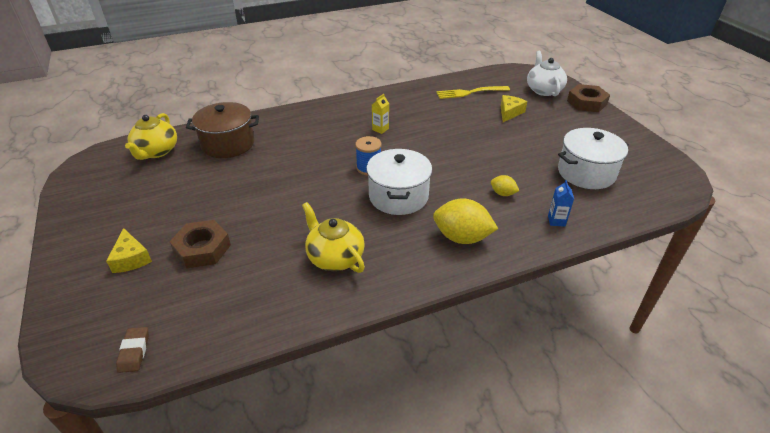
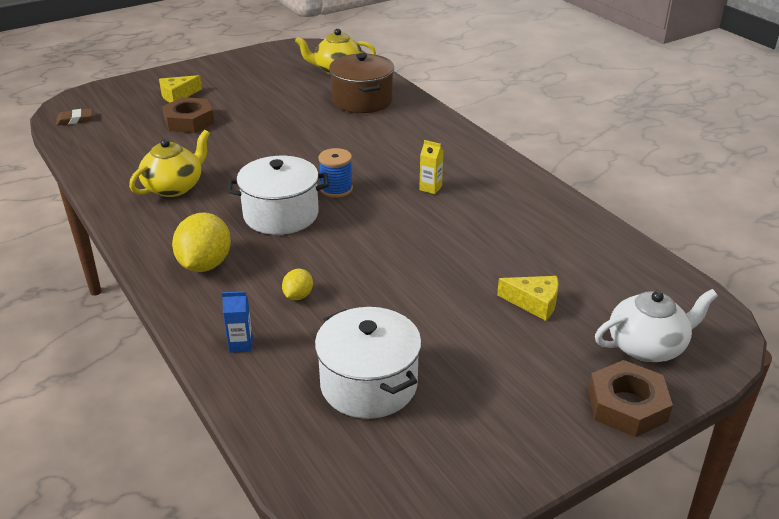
camera: 80 degrees right, 5 degrees down
yellow fork [436,86,510,99] -> none

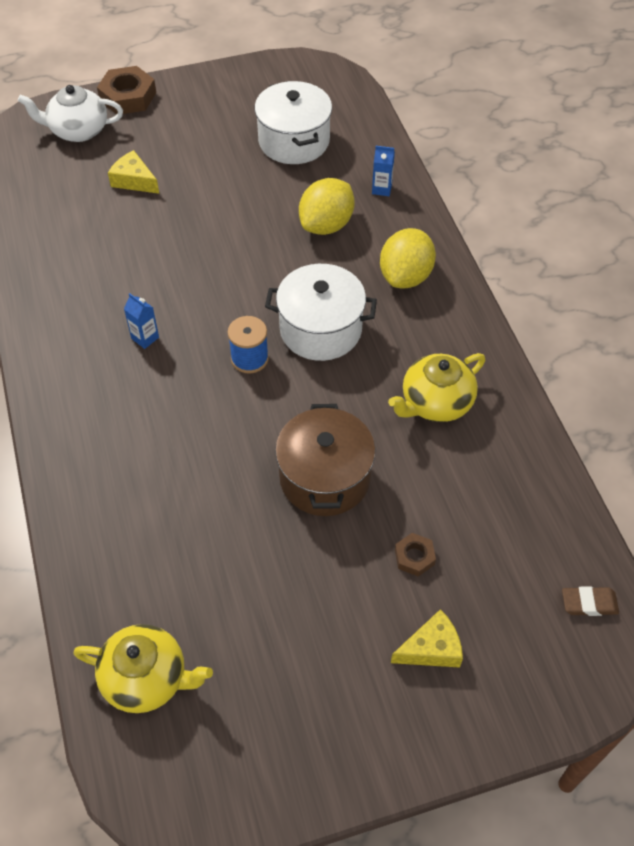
camera: 165 degrees left, 20 degrees up
brown nut [162,97,214,133] -> brown nut [395,533,436,577], size x0.54
yellow lemon [282,269,313,300] -> yellow lemon [299,178,355,235], size x1.95
brown pot [329,53,394,113] -> brown pot moved to [275,404,376,516]
yellow carton [419,140,444,194] -> blue carton [124,293,159,349]

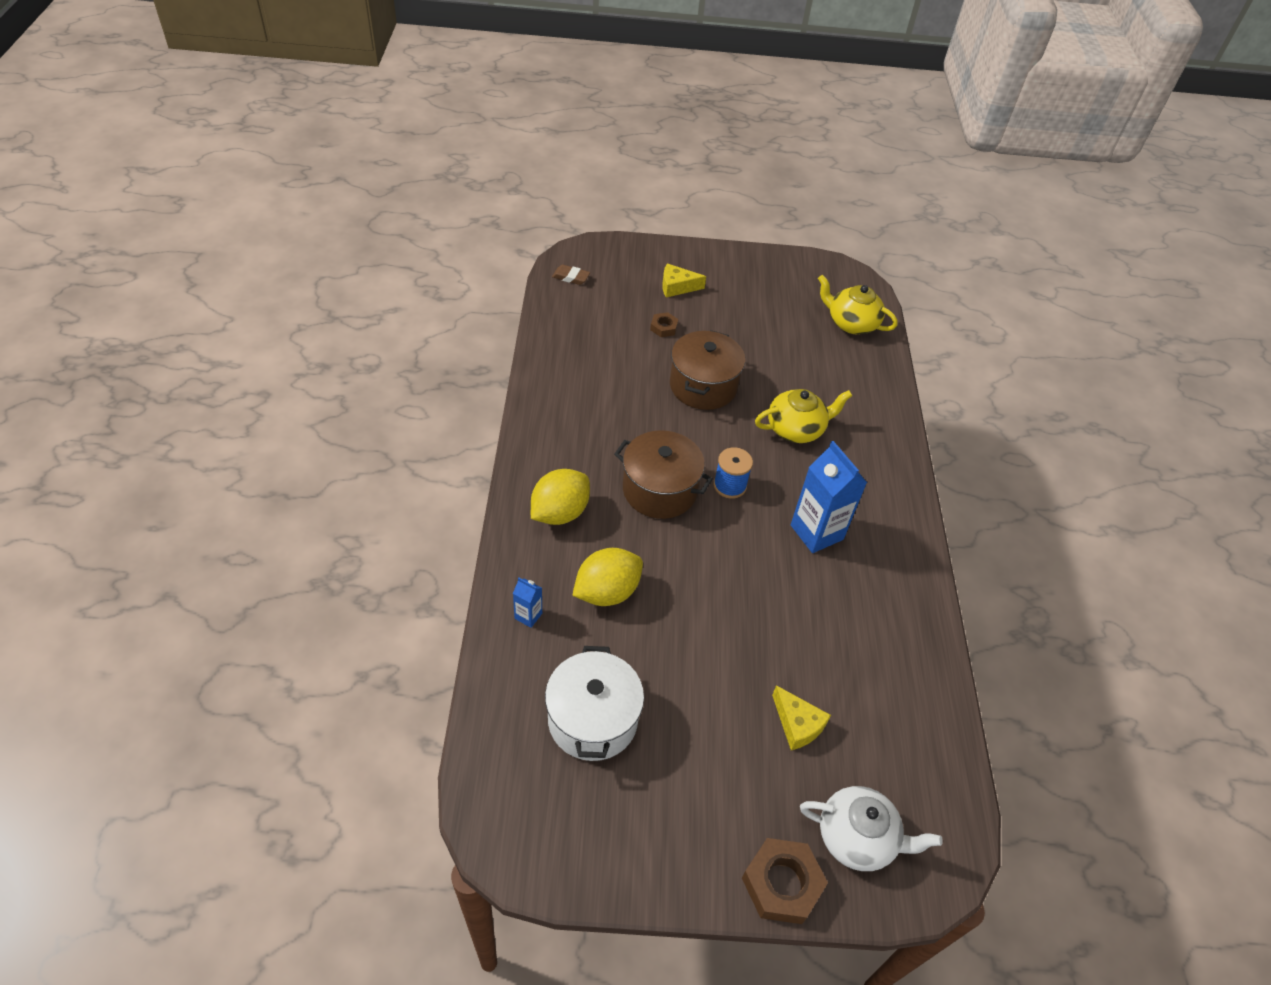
camera: 165 degrees left, 5 degrees down
blue carton [124,293,159,349] -> blue carton [791,441,867,553], size x2.11
white pot [265,264,377,361] -> brown pot [614,430,713,519]
yellow teapot [388,353,485,422] -> yellow teapot moved to [755,389,852,443]

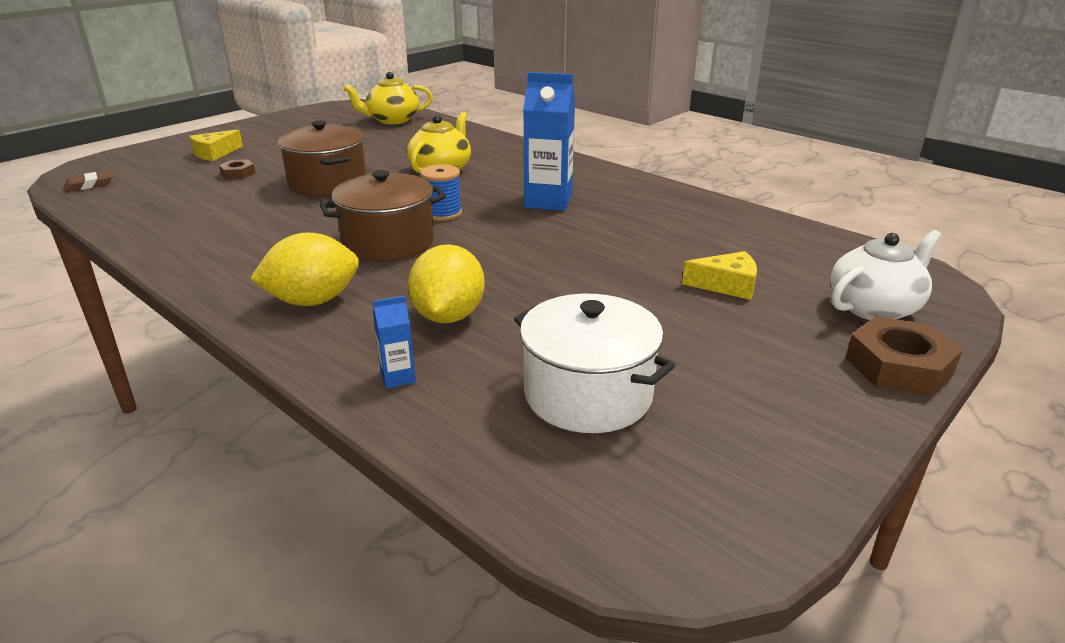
camera: 45 degrees left, 20 degrees down
yellow lemon [531,469,590,525] -> yellow lemon turned 75 degrees clockwise [250,232,359,306]

